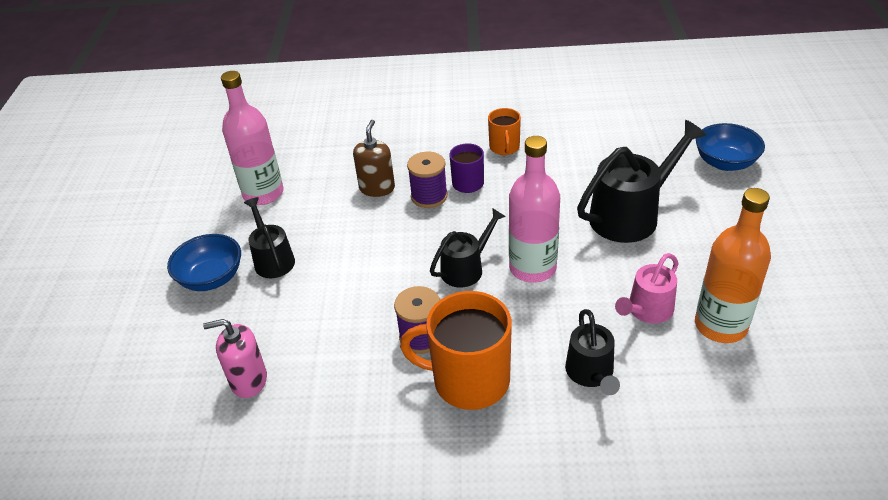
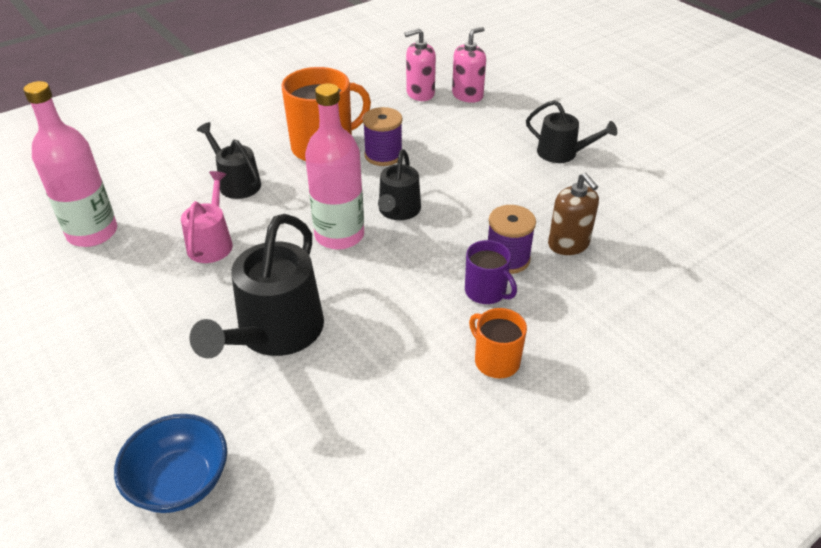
camera: 140 degrees right, 0 degrees up
blue bowl [167,234,241,291] -> none
pink bottle [221,71,283,205] -> pink bottle moved to [23,81,117,247]
orange bottle [695,188,771,343] -> none
none -> pink soap dispenser [405,28,436,101]

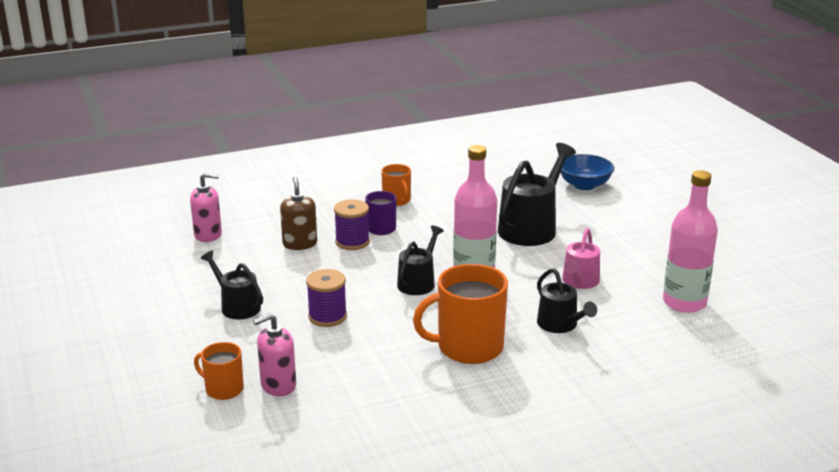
camera: 165 degrees left, 15 degrees down
purple spool [363,107,402,166] -> purple spool moved to [306,269,347,327]
pink soap dispenser [405,28,436,101] -> pink soap dispenser moved to [190,173,222,242]
none -> orange mug [194,342,244,400]

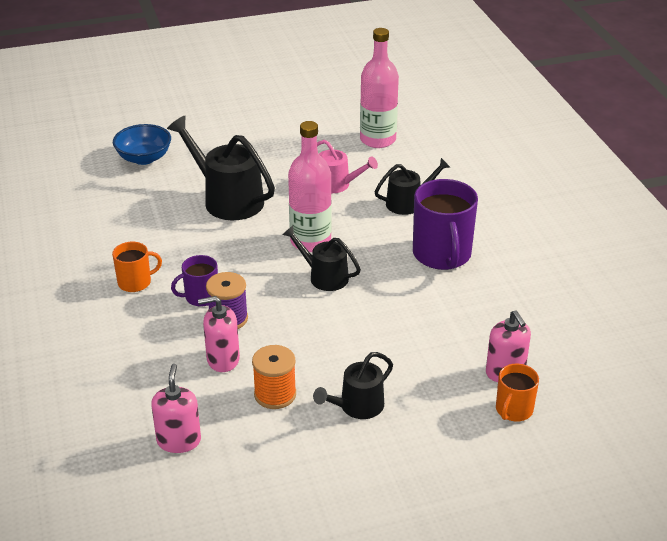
camera: 85 degrees left, 10 degrees up
brown soap dispenser [280,176,317,250] -> pink soap dispenser [198,296,240,372]
purple spool [306,269,347,327] -> none
orange mug [413,264,508,364] -> purple mug [413,179,478,270]
none -> orange spool [252,345,296,409]

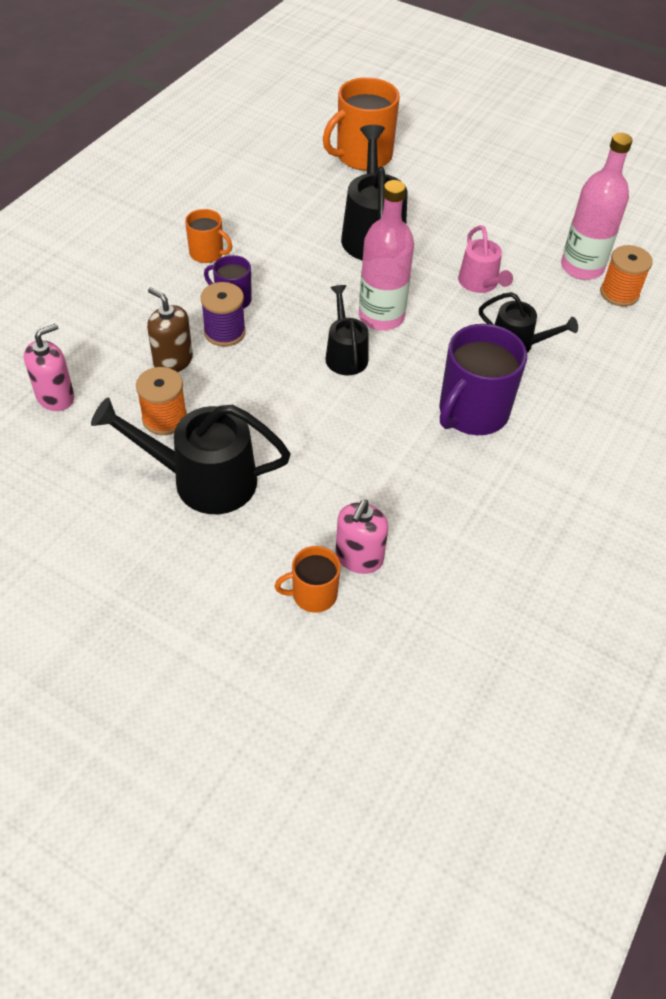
camera: 45 degrees right, 15 degrees up
blue bowl [113,124,171,165] -> orange mug [323,77,400,170]
pink soap dispenser [198,296,240,372] -> brown soap dispenser [147,287,193,372]
black watering can [313,352,393,419] -> black watering can [91,397,291,514], size x1.68
none -> orange spool [600,245,653,307]

